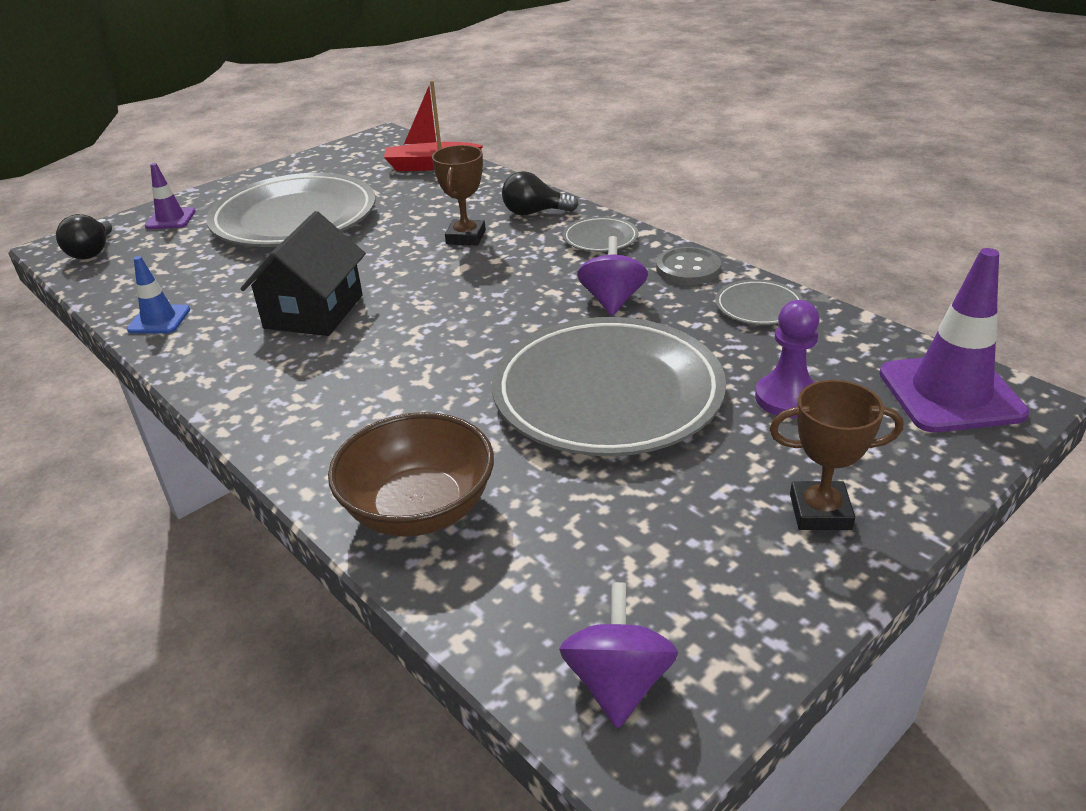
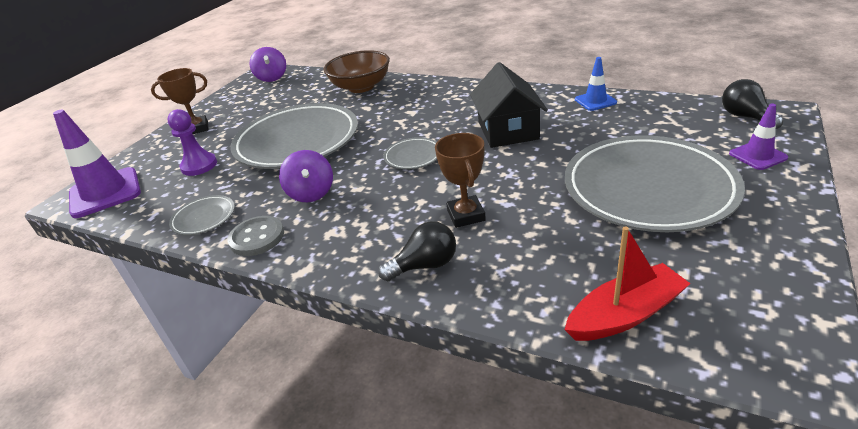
camera: 160 degrees right, 0 degrees up
grey plate [563,216,638,252] -> grey plate moved to [383,137,437,169]

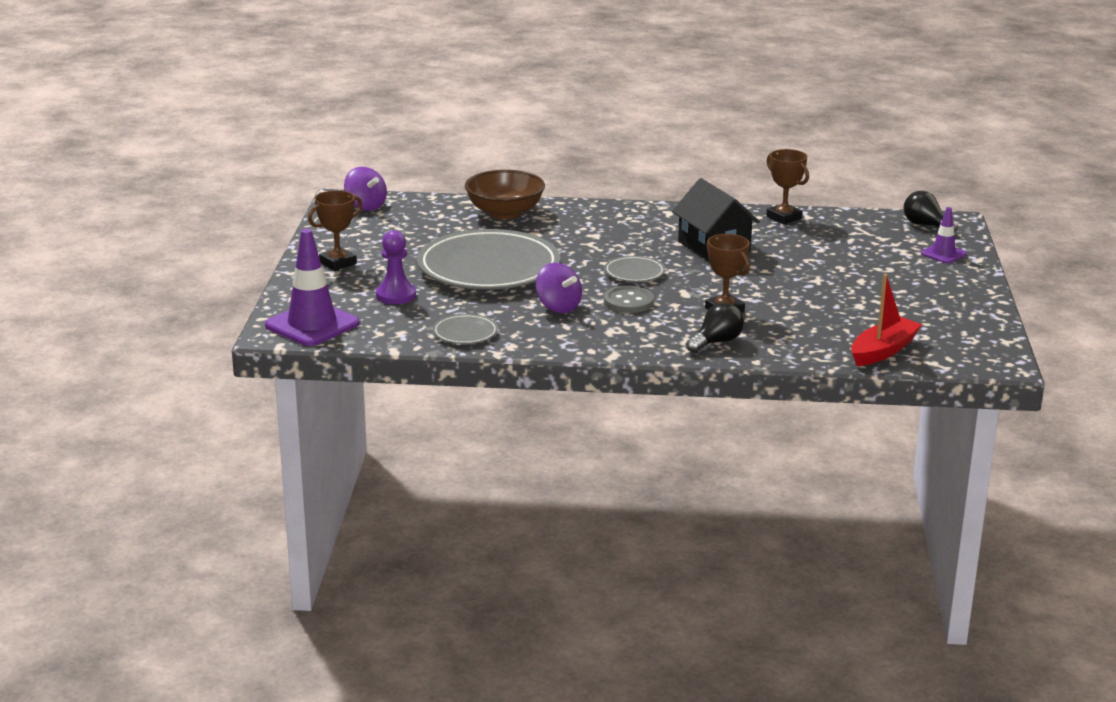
camera: 25 degrees left, 10 degrees down
grey button [228,216,284,256] -> grey button moved to [604,286,654,313]
grey plate [565,135,745,232] -> none
blue traffic cone [575,57,617,111] -> brown trophy [766,149,809,224]

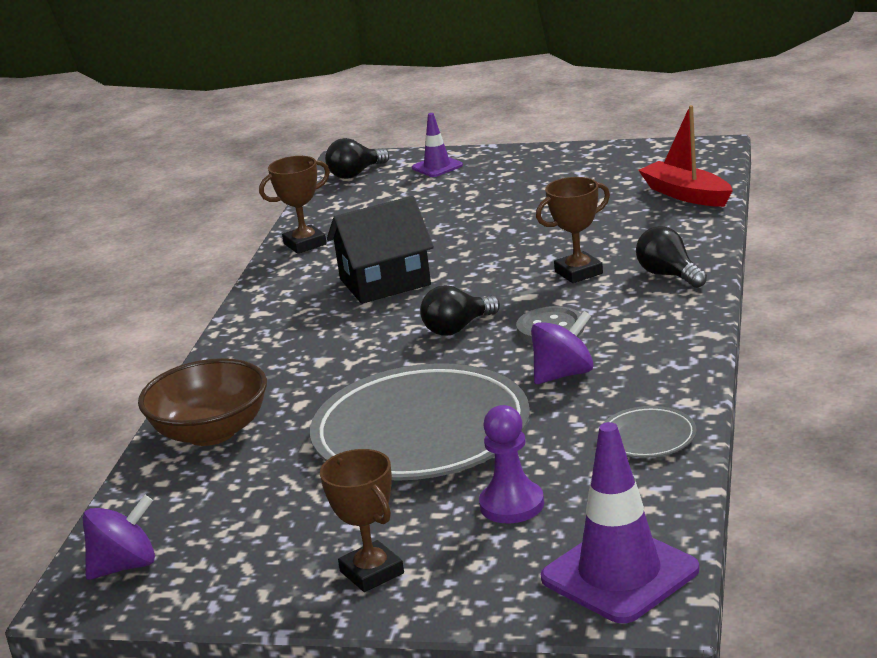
camera: 80 degrees left, 0 degrees up
grey plate [604,256,665,282] -> black light bulb [420,285,500,336]

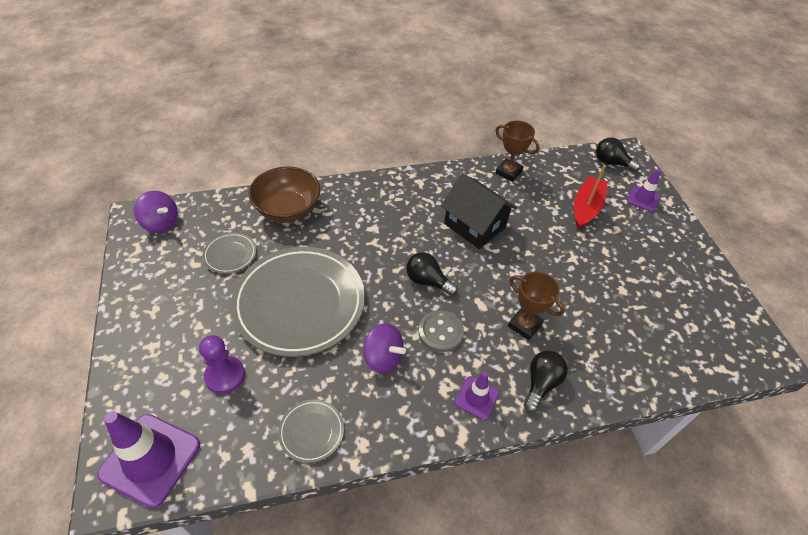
camera: 60 degrees right, 25 degrees up
brown trophy [320,449,404,592] -> none
red boat [638,105,733,207] -> red boat moved to [574,165,608,229]
none -> grey plate [203,232,256,273]
none -> purple traffic cone [455,372,499,420]

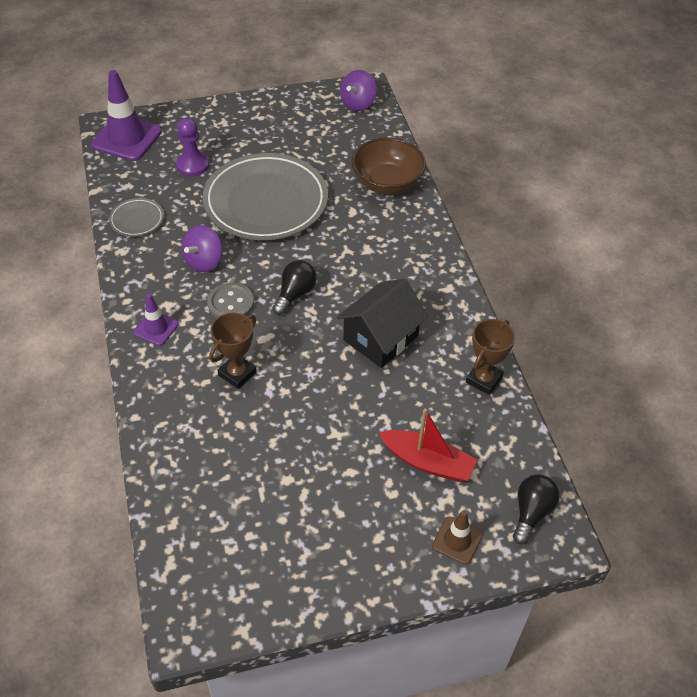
camera: 90 degrees right, 0 degrees up
grey plate [203,232,256,273] -> none
black light bulb [524,351,568,412] -> none
purple traffic cone [627,169,661,212] -> brown traffic cone [432,510,483,565]

